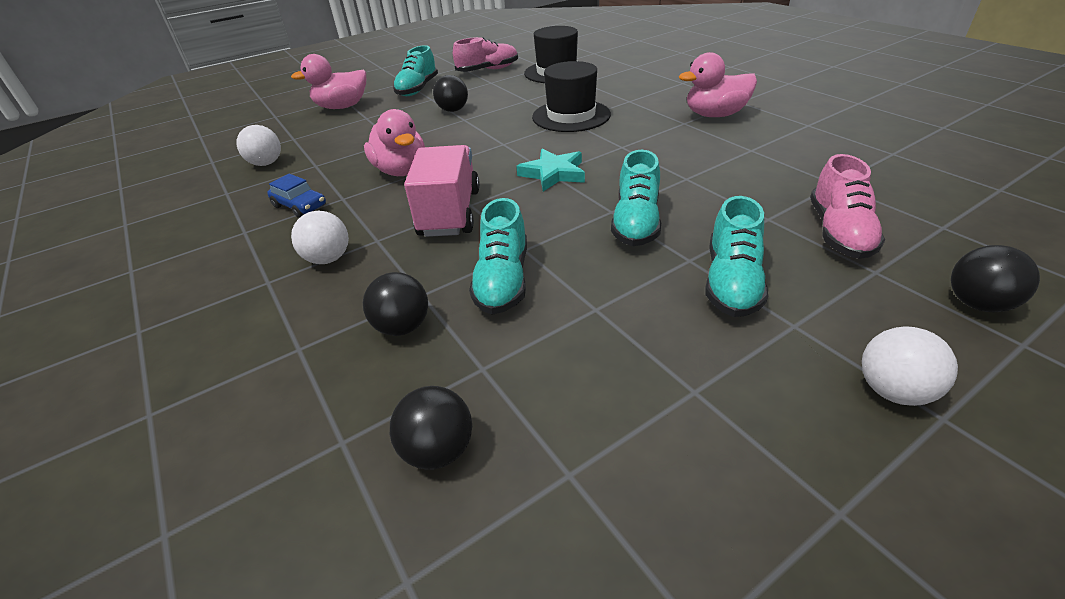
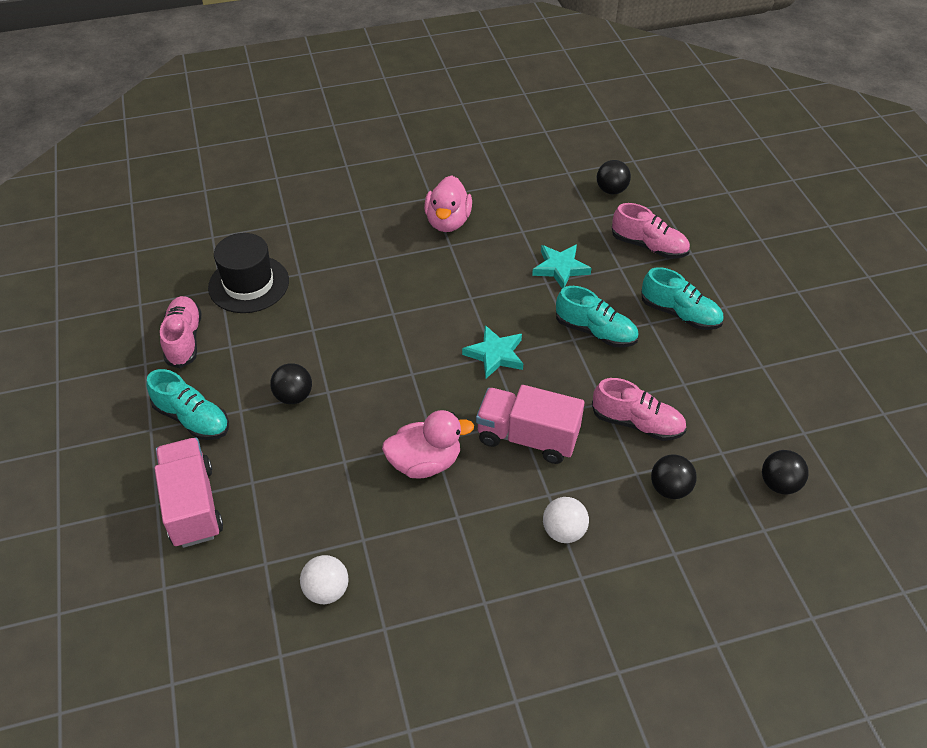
camera: 75 degrees left, 10 degrees up
blue car [267,174,326,218] -> none
pink duck [291,54,366,109] -> pink truck [155,437,223,548]
turquoise shoe [469,198,527,315] -> pink shoe [592,378,687,441]
black hat [532,61,611,132] -> none
white ball [862,326,958,406] -> none
black ball [951,245,1040,312] -> black ball moved to [597,160,631,195]
none -> turquoise star [532,245,592,289]

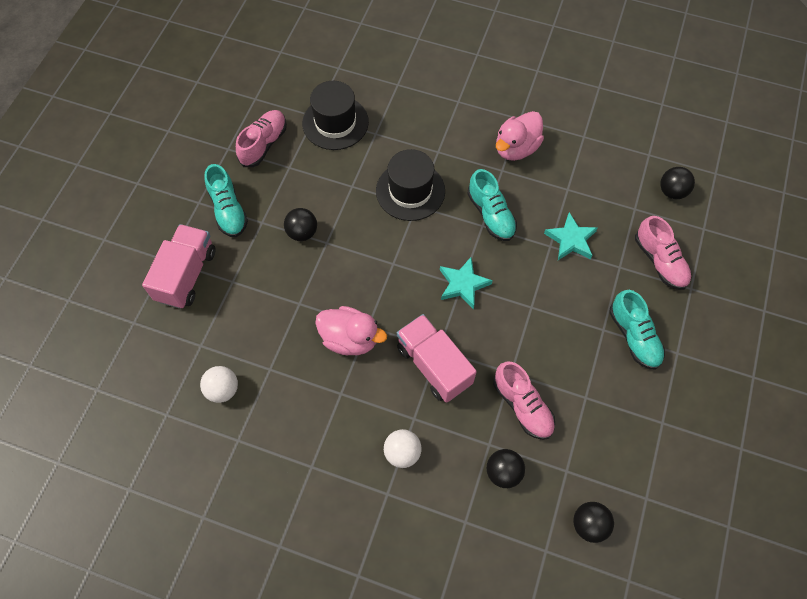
camera: 35 degrees right, 15 degrees up
turquoise shoe [556,286,639,347] -> turquoise shoe moved to [467,169,517,241]
none -> black hat [376,149,445,221]

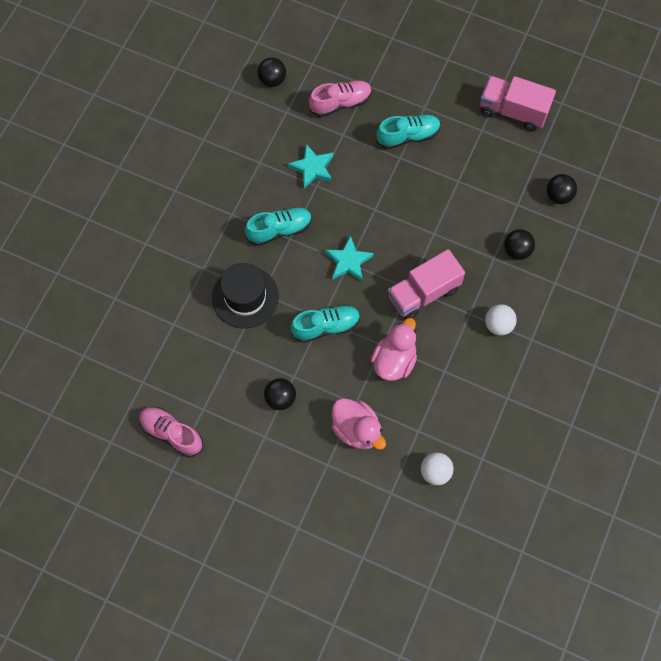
camera: 85 degrees left, 5 degrees up
pink truck [142,224,216,309] -> pink truck moved to [480,76,556,131]
turquoise shoe [205,164,248,237] -> turquoise shoe moved to [290,304,360,343]
black hat [302,81,369,150] -> none
pink shoe [493,361,555,440] -> none
pink duck [496,111,544,161] -> pink duck moved to [331,398,386,450]

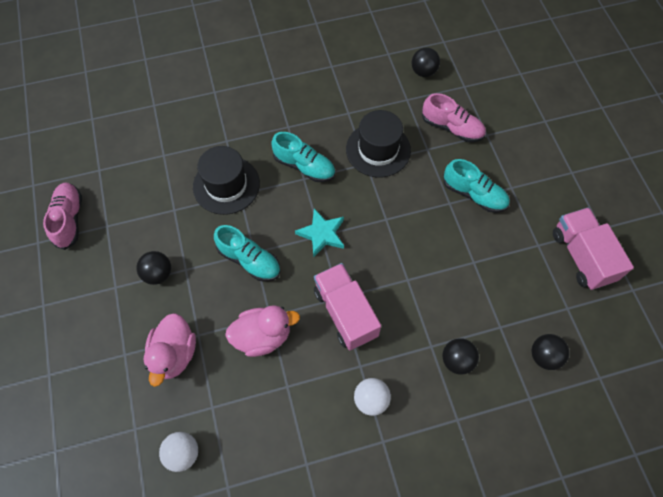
camera: 50 degrees right, 5 degrees down
turquoise star [288,144,333,188] -> black hat [346,110,411,178]
pink truck [388,249,465,319] -> pink truck turned 45 degrees clockwise [314,263,381,350]

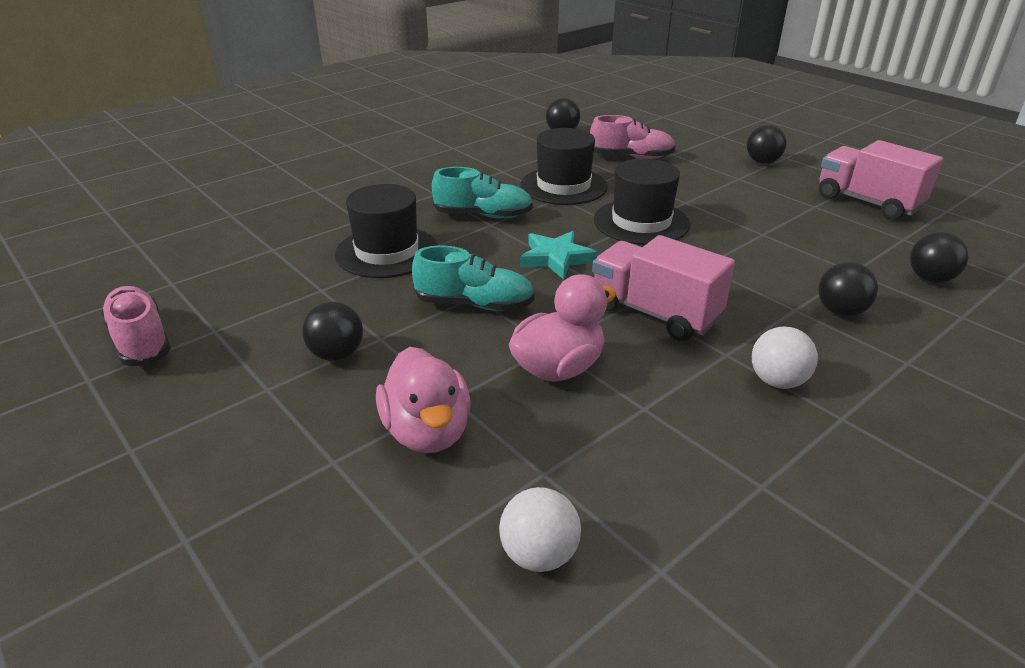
camera: 25 degrees left, 30 degrees down
turquoise shoe [444,159,510,213] -> none
none -> black hat [594,159,690,245]
none -> black ball [747,125,787,164]

